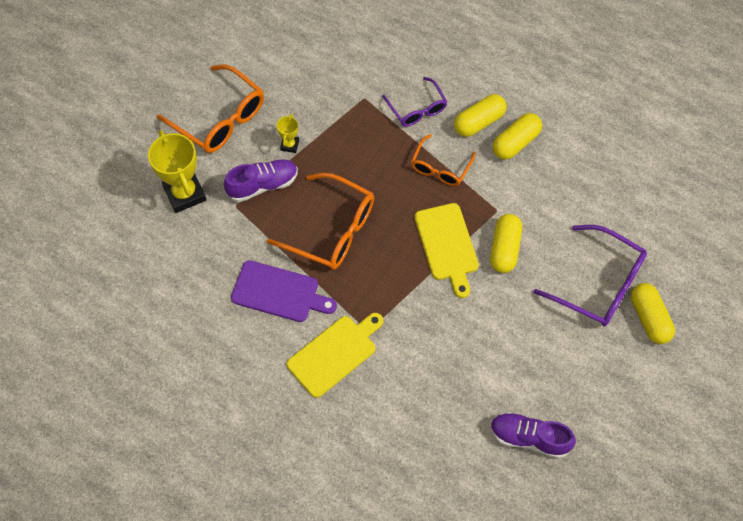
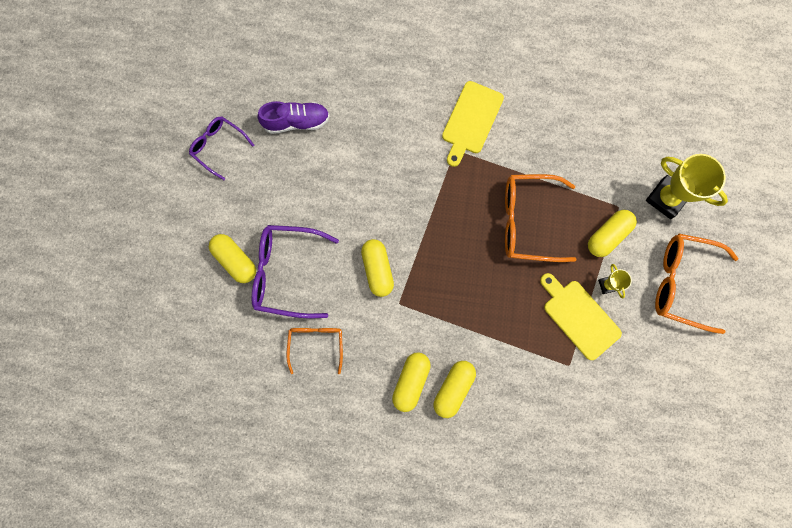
camera: 155 degrees right, 15 degrees up
purple shoe [224,159,298,202] -> yellow capsule [588,210,637,257]
purple cutting board [231,260,337,322] -> none
purple glasses [382,77,447,127] -> purple glasses moved to [189,116,254,180]
orange glasses [411,134,476,186] -> orange glasses moved to [287,328,343,374]
yellow cutting board [415,203,479,298] -> yellow cutting board moved to [540,273,622,360]

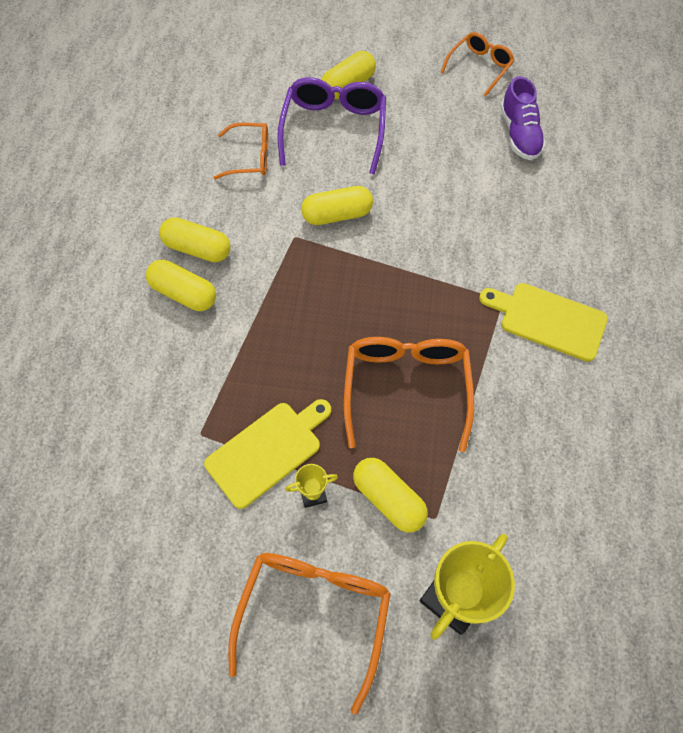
camera: 90 degrees right, 15 degrees down
purple glasses [189,116,254,180] -> orange glasses [441,32,514,97]

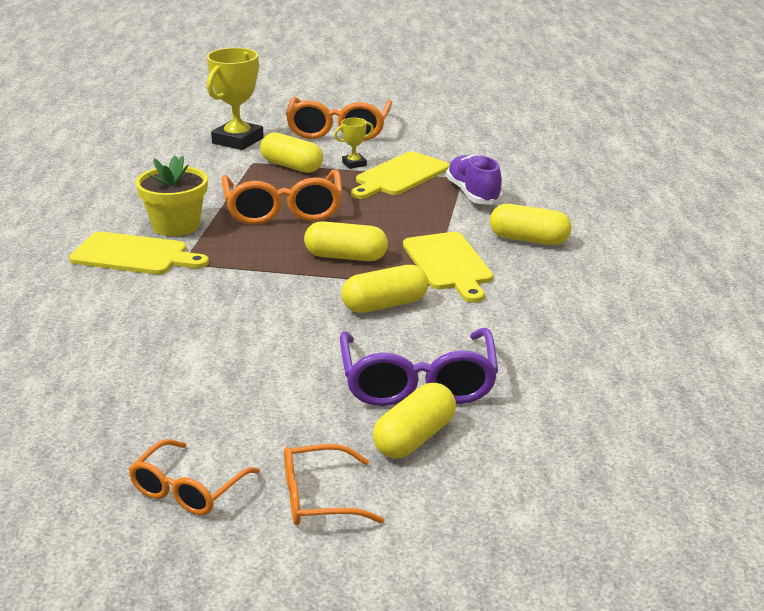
camera: 170 degrees right, 35 degrees down
yellow capsule [159,217,230,262] -> yellow capsule moved to [304,221,388,261]
orange glasses [213,123,268,180] -> orange glasses moved to [284,444,384,525]
purple shoe [500,76,546,160] -> purple shoe moved to [446,154,503,205]
none -> yellow flower pot [136,156,208,236]
none -> yellow cutting board [403,232,493,303]

